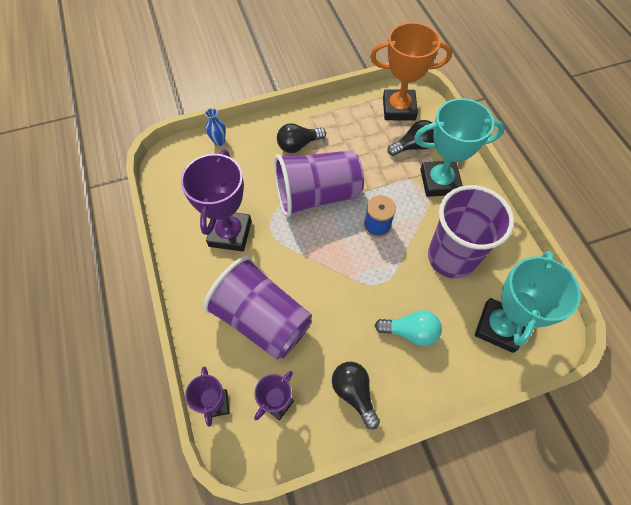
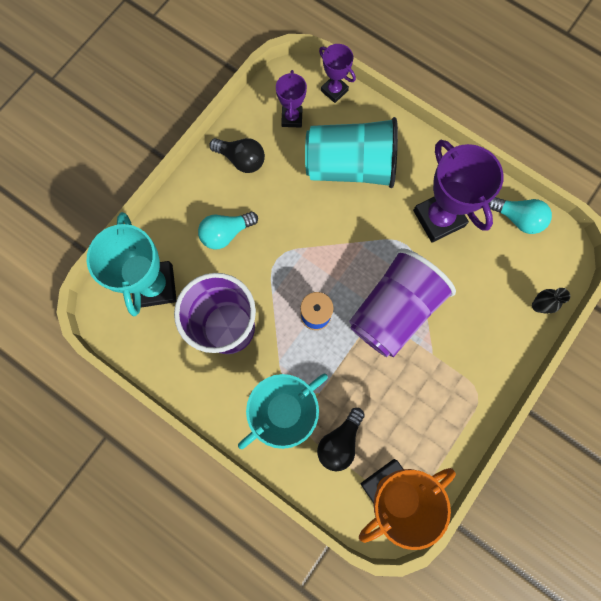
camera: 145 degrees right, 15 degrees up
purple cup [203,256,312,360] -> turquoise cup [305,117,398,188]
blue vase [205,108,226,146] -> black vase [532,288,570,314]
black light bulb [277,123,326,153] -> none
none -> turquoise light bulb [488,197,552,234]

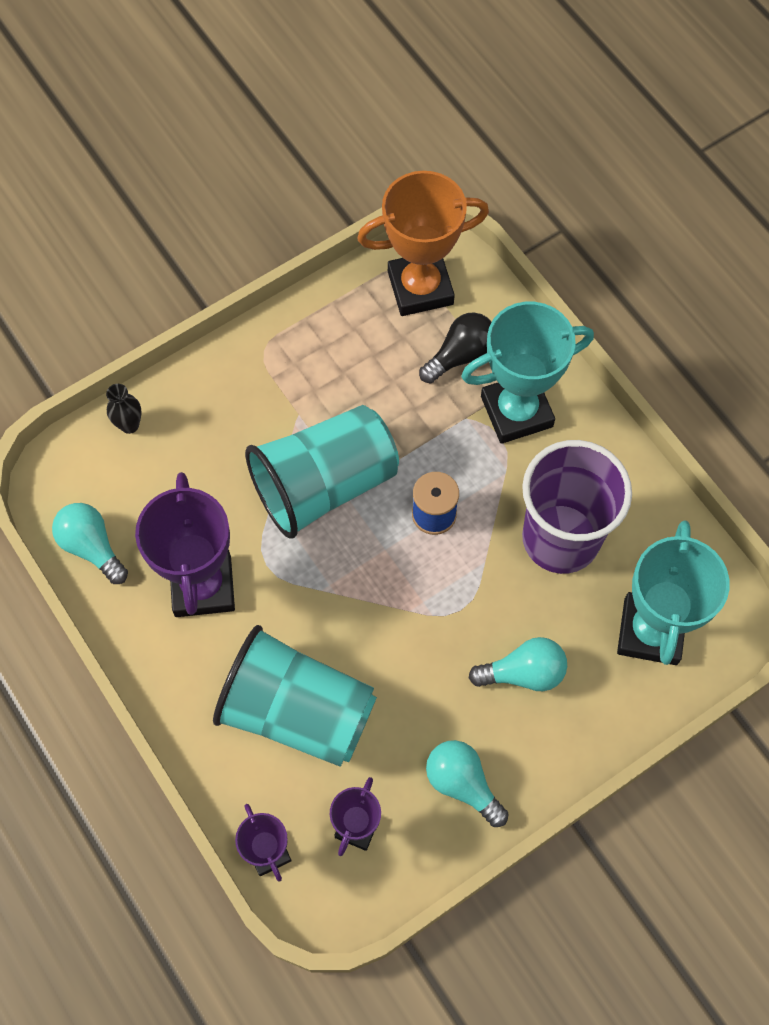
camera: 160 degrees left, 10 degrees down
black light bulb [209,138,265,173] -> turquoise light bulb [426,740,509,827]
purple cup [349,248,456,357] -> turquoise cup [245,405,399,539]

